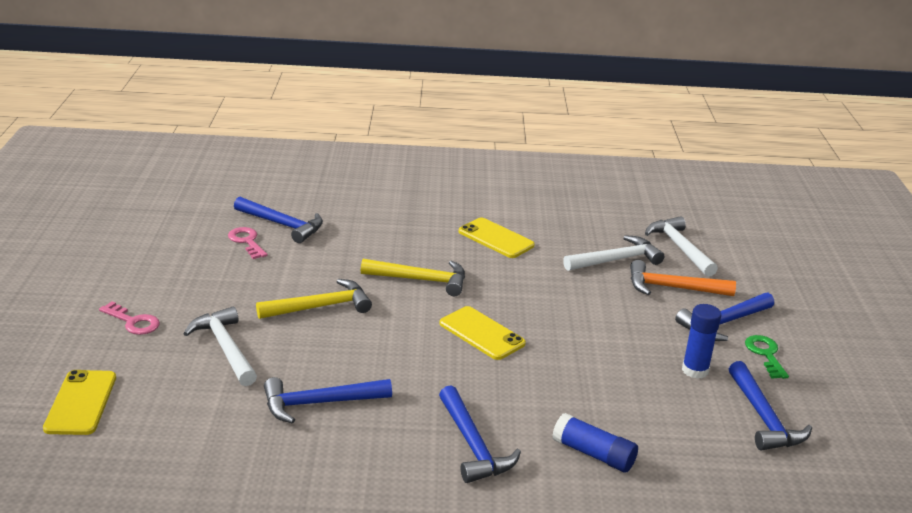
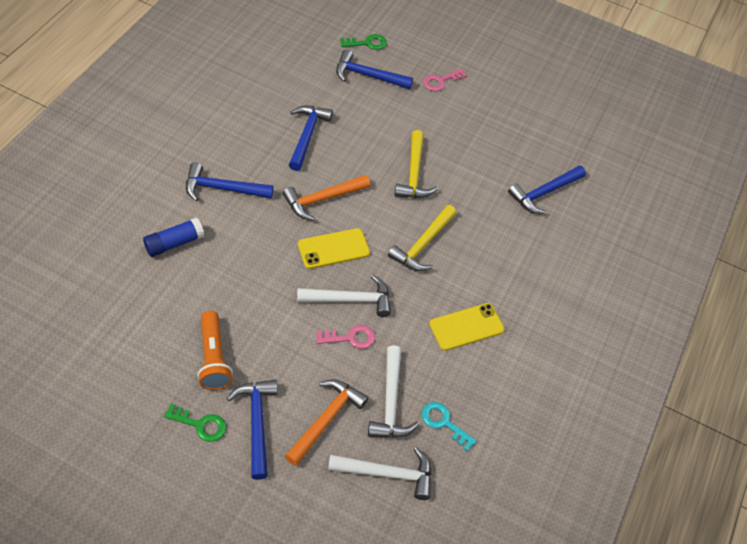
camera: 110 degrees right, 25 degrees up
yellow phone [43,370,116,435] -> green key [340,34,387,50]
white hammer [183,306,257,386] -> white hammer moved to [297,275,391,317]
pink key [228,227,267,259] -> pink key moved to [316,325,375,349]
blue glue stick [682,304,721,379] -> orange flashlight [197,311,233,390]
blue hammer [729,361,812,451] -> blue hammer moved to [336,49,413,89]
none -> orange hammer [282,175,370,221]
none -> turquoise key [422,402,477,451]

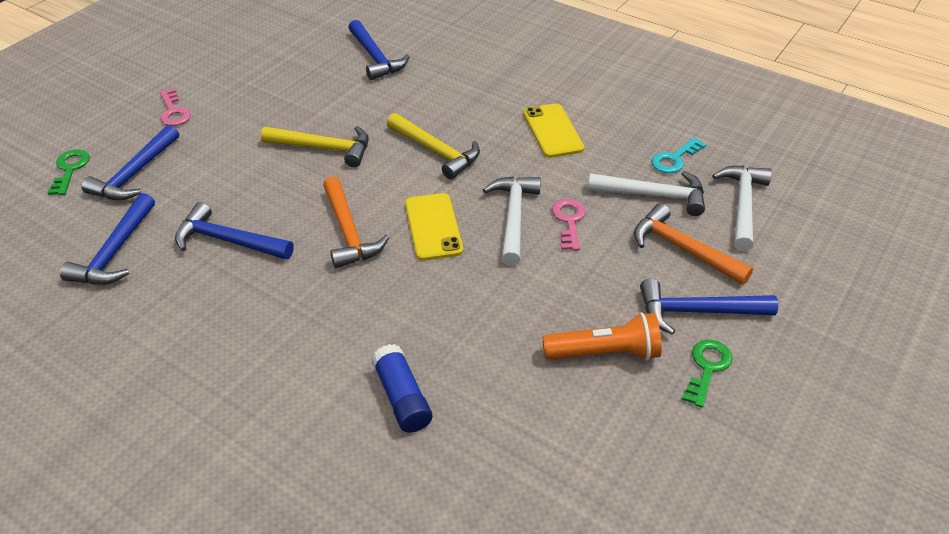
camera: 75 degrees left, 10 degrees down
blue hammer [186,162,273,201] -> blue hammer moved to [60,193,155,285]

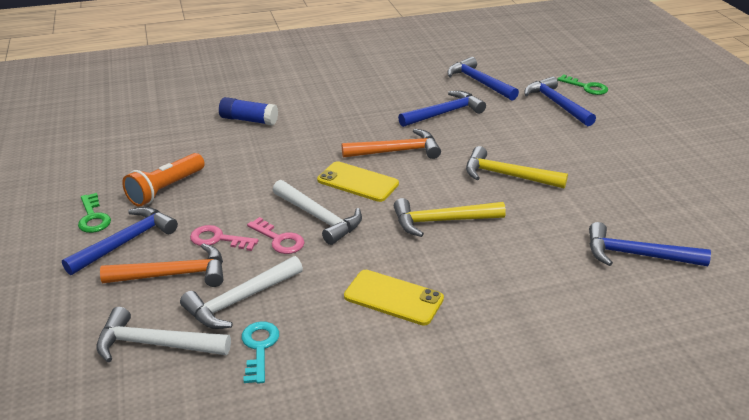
camera: 130 degrees right, 10 degrees down
pink key [160,88,191,126] -> pink key moved to [190,225,259,251]
yellow hammer [261,126,369,167] -> yellow hammer turned 60 degrees clockwise [466,146,568,189]
orange hammer [323,176,389,268] -> orange hammer turned 150 degrees clockwise [342,129,441,159]
white hammer [712,166,772,251] -> white hammer turned 135 degrees clockwise [96,307,231,363]

